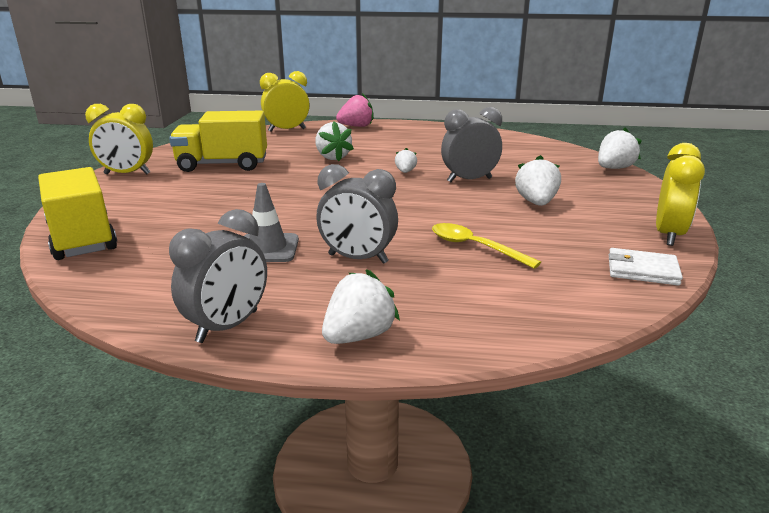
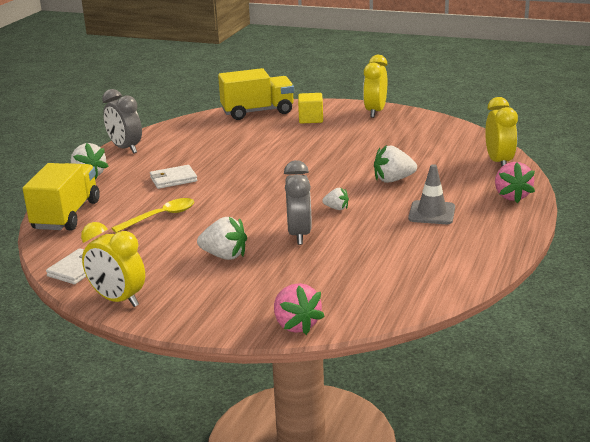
camera: 105 degrees right, 0 degrees up
yellow truck [169,111,267,172] -> yellow truck moved to [23,163,100,231]
grey traffic cone [244,183,299,262] -> grey traffic cone moved to [408,164,455,224]
grey clock [316,164,398,264] -> white wallet [150,165,198,189]
white strawberry [598,127,642,169] -> pink strawberry [274,283,325,335]
none -> yellow cube [298,93,323,123]

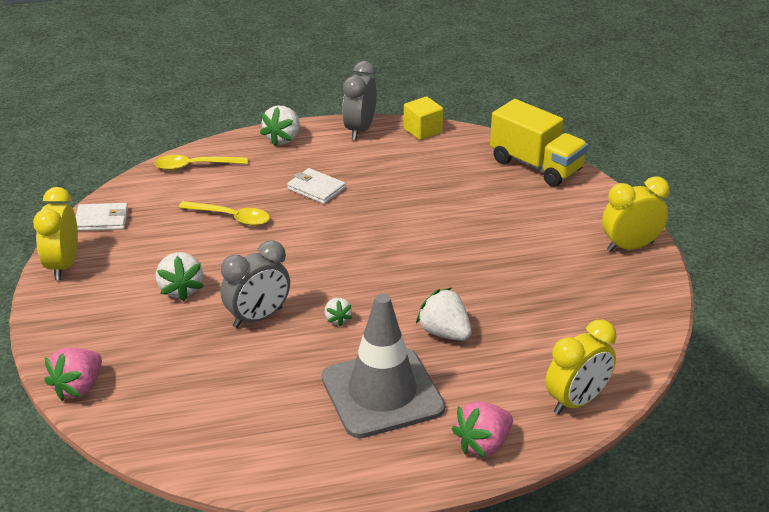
camera: 55 degrees right, 10 degrees up
yellow truck [23,163,100,231] -> yellow spoon [154,155,248,170]
yellow cube [298,93,323,123] -> yellow cube moved to [403,96,443,140]
grey traffic cone [408,164,455,224] -> grey traffic cone [322,293,445,438], size x1.82

